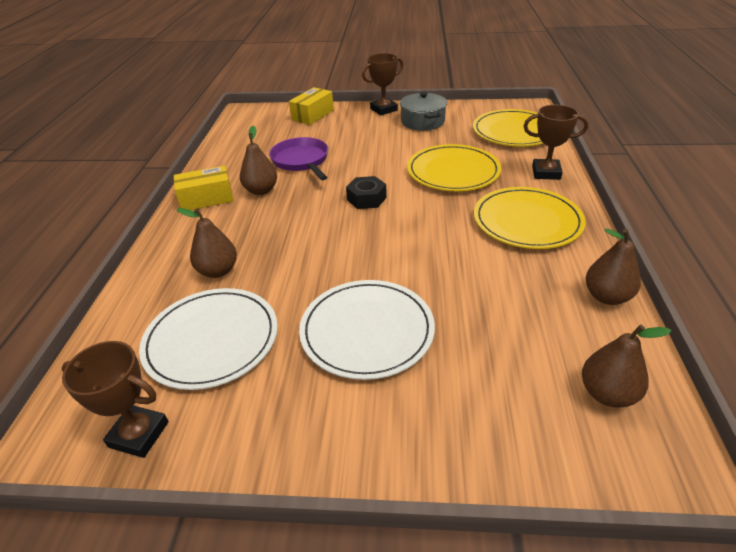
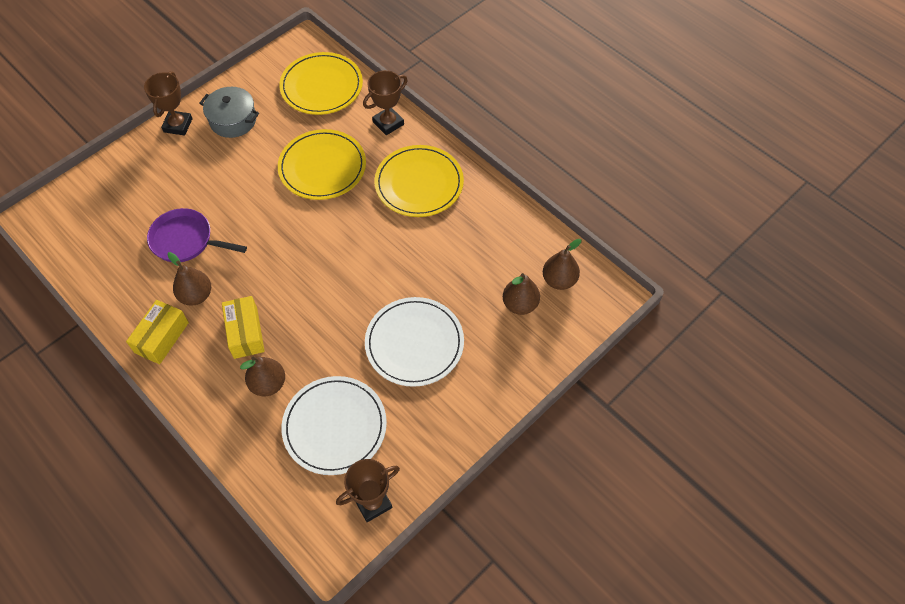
camera: 50 degrees left, 20 degrees up
yellow box [289,87,334,125] -> yellow box moved to [222,296,265,359]
black nut [346,176,387,209] -> none
brown pear [586,229,641,305] -> brown pear moved to [503,273,540,315]

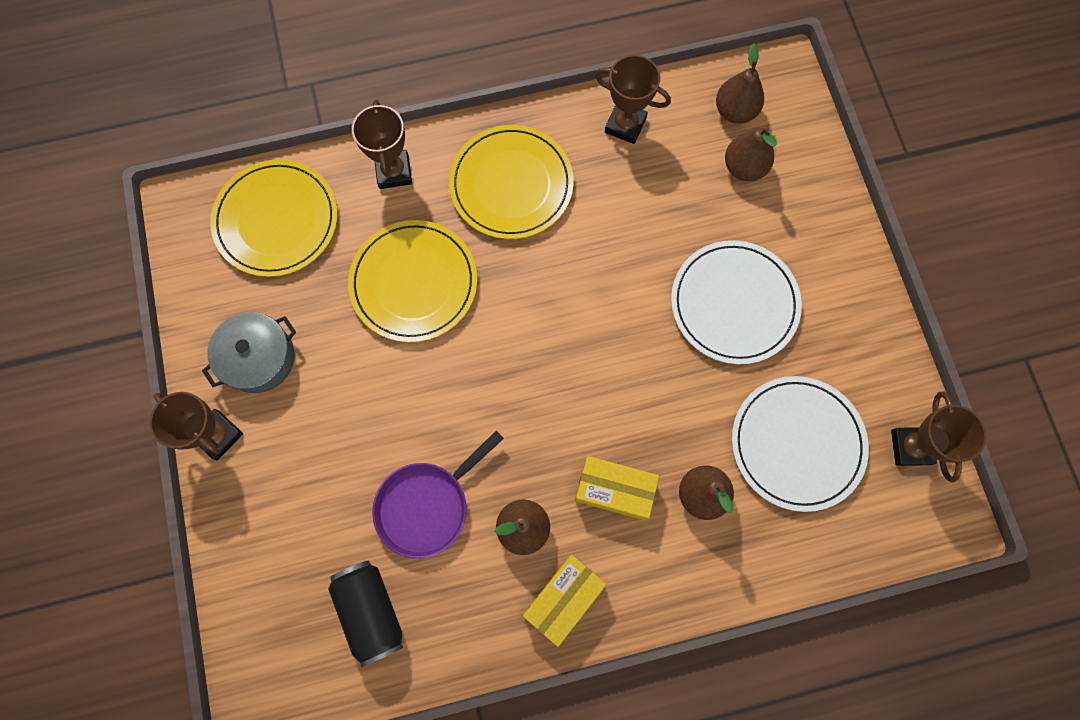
camera: 60 degrees left, 15 degrees up
yellow box [126,300,189,364] -> yellow box turned 75 degrees clockwise [523,555,607,647]
none -> black can [328,561,404,667]
none -> brown trophy [595,55,671,144]

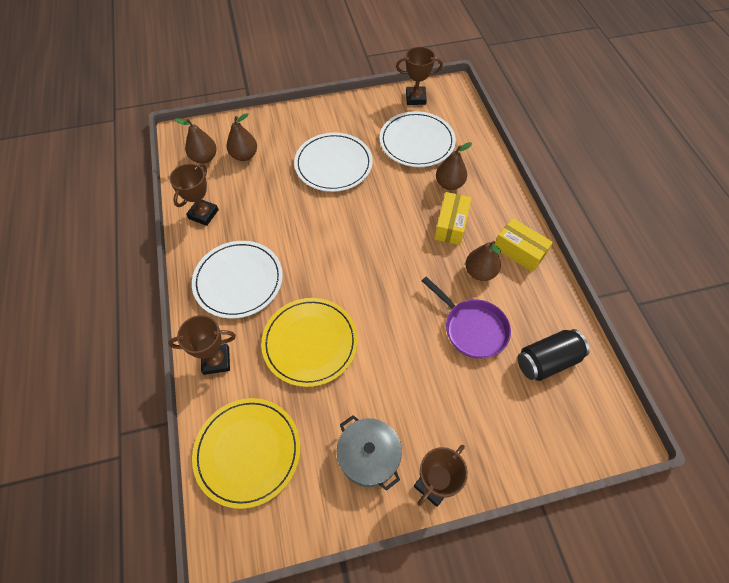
camera: 90 degrees left, 15 degrees down
yellow plate [449,125,574,239] -> white plate [192,241,283,319]

